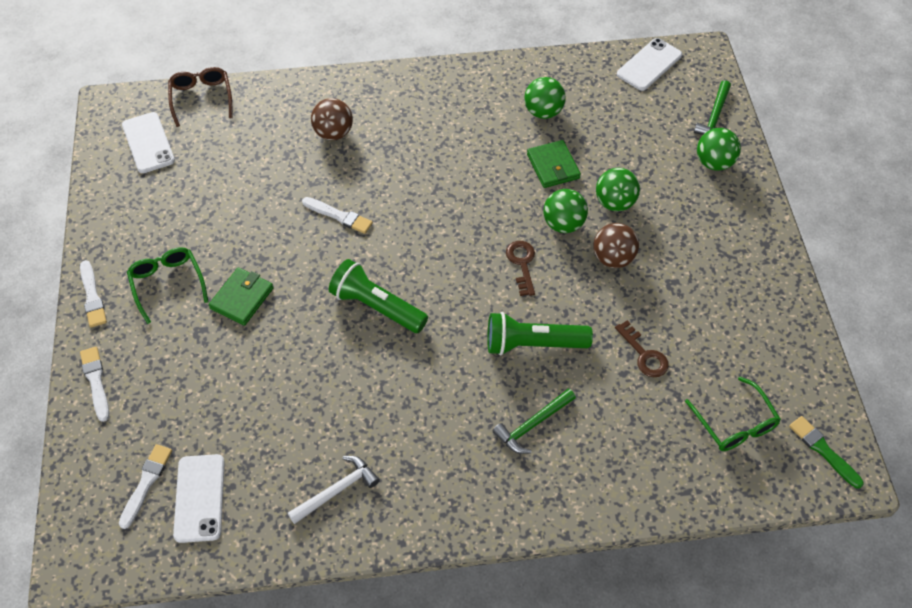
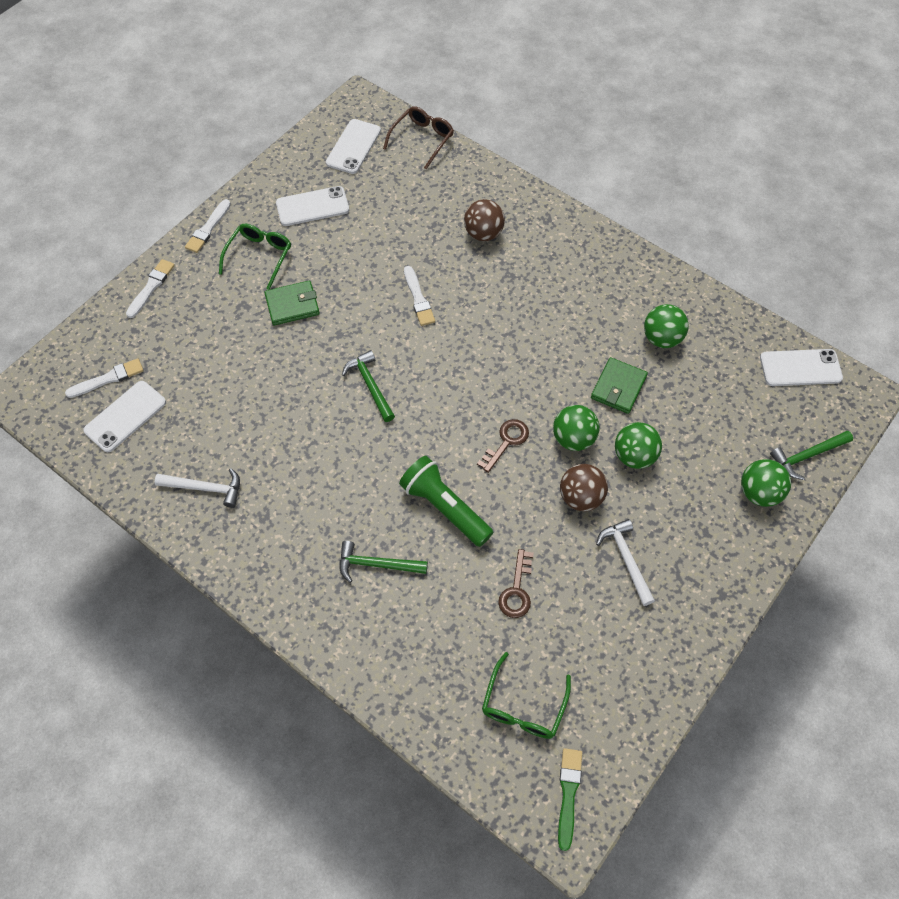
camera: 45 degrees right, 5 degrees up
green flashlight [329,259,428,333] -> green hammer [342,350,395,422]
none -> white phone [276,186,349,226]
none -> white hammer [596,519,655,606]

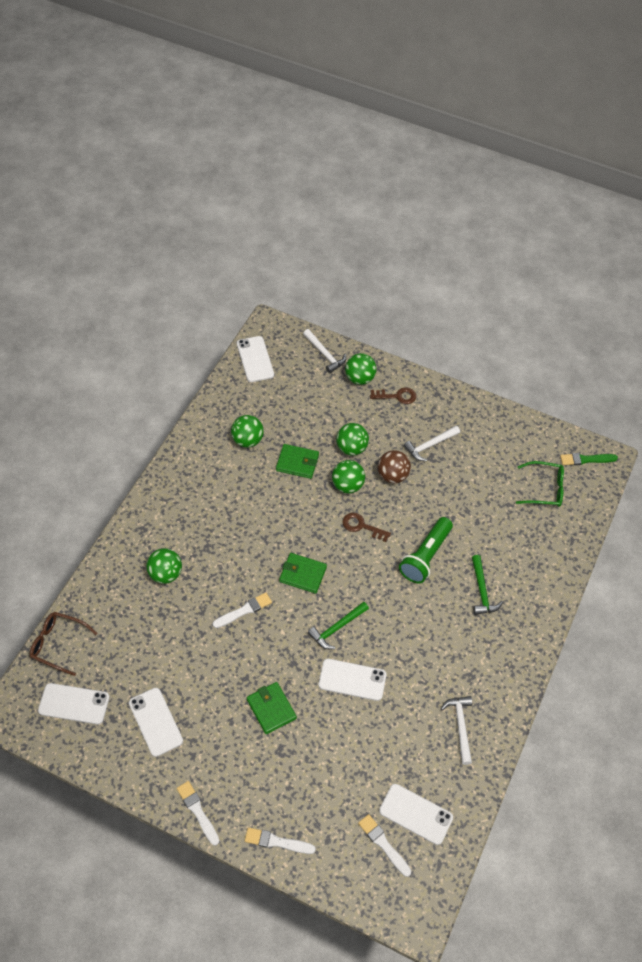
camera: 105 degrees left, 5 degrees down
white brush [185,199,231,253] -> white brush turned 135 degrees counterclockwise [177,781,219,846]
green glasses [219,224,291,290] -> none
brown ball [464,199,505,241] -> green ball [146,548,182,584]
brown key [498,549,534,618] -> brown key moved to [370,387,416,404]
green hammer [770,430,853,480] -> white hammer [303,329,346,373]
none -> green wallet [279,553,327,594]
none -> white phone [318,659,386,701]

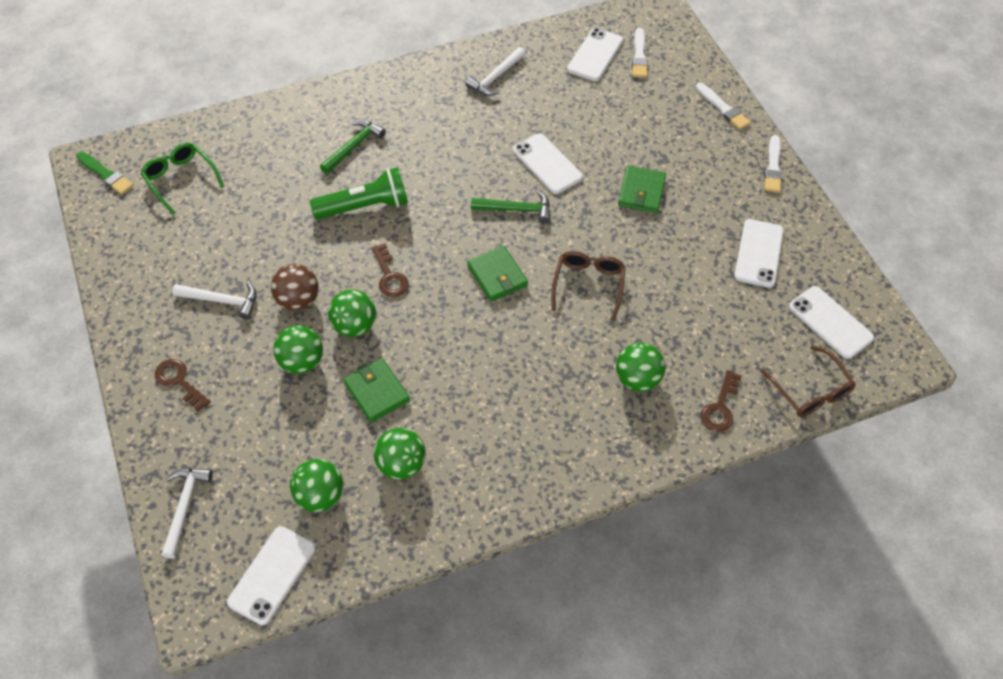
camera: 135 degrees left, 0 degrees up
white brush [213,593,272,628] -> brown glasses [551,251,626,321]
green ball [345,353,377,385] -> green ball moved to [290,459,343,512]
white phone [379,784,453,845] -> white phone turned 45 degrees clockwise [567,28,623,81]
none -> brown key [701,370,742,432]

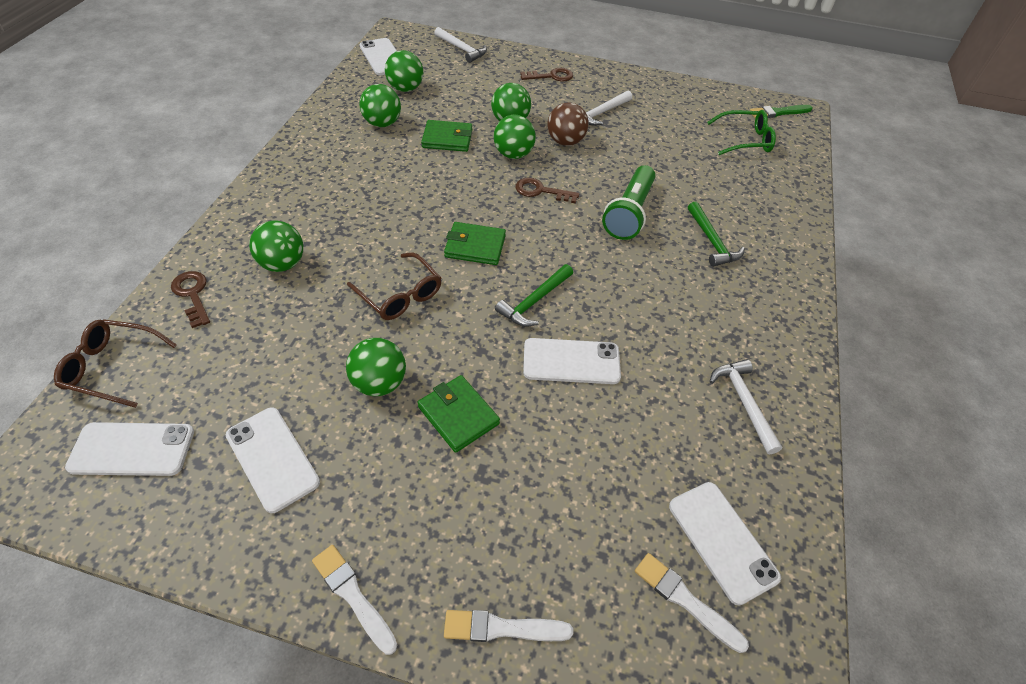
camera: 125 degrees right, 5 degrees down
none -> green ball [346,338,406,396]

